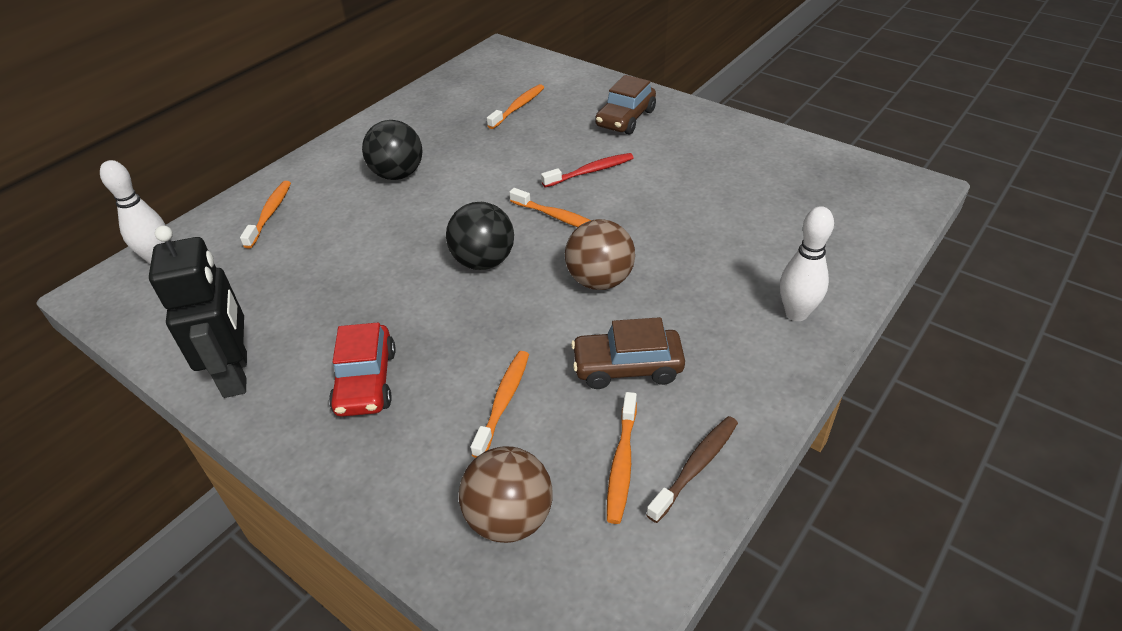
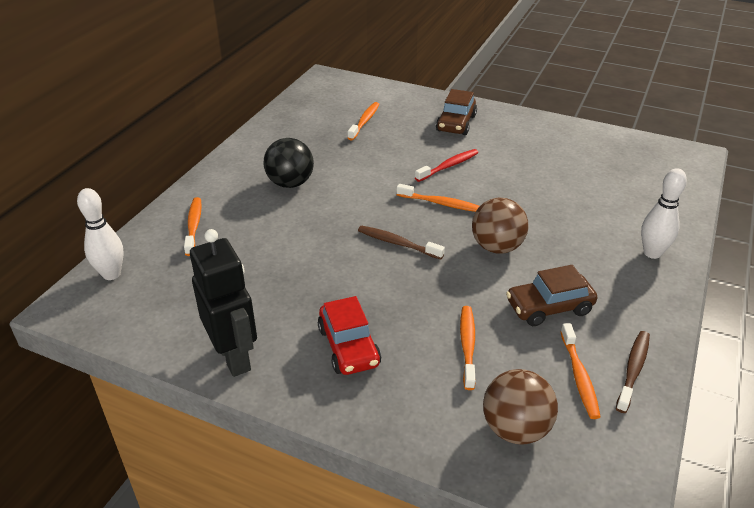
camera: 15 degrees left, 5 degrees down
black ball [446,202,514,270] -> brown toothbrush [358,226,445,259]

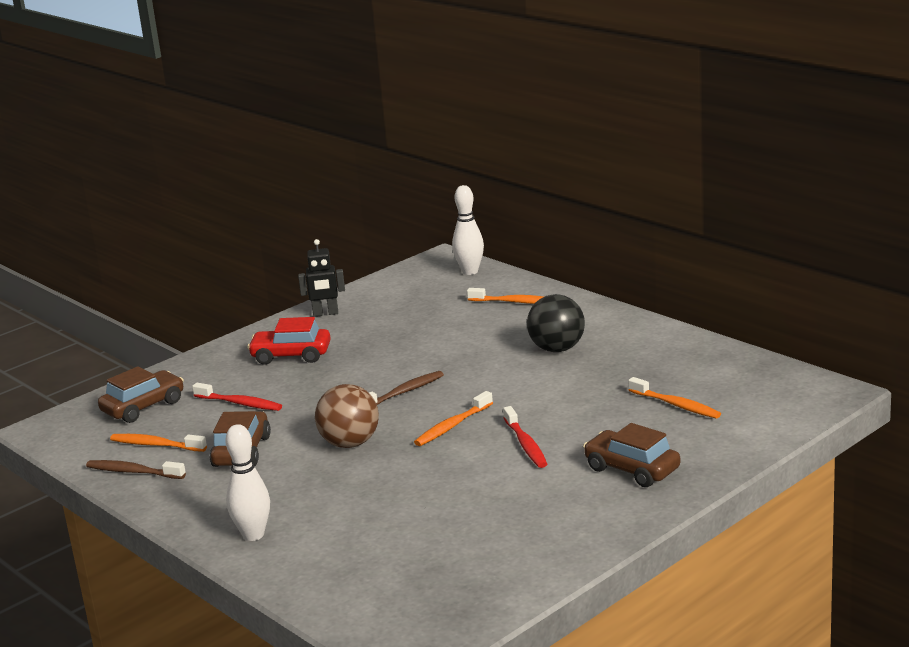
camera: 115 degrees right, 15 degrees down
black robot [190,229,257,377] -> black robot [298,239,345,317], size x0.61
orange toothbrush [460,306,476,390] -> red toothbrush [192,383,282,411]
brown ball [483,369,558,444] -> brown car [98,366,184,423]
brown toothbrush [616,331,650,413] -> brown toothbrush turned 150 degrees clockwise [86,460,186,479]

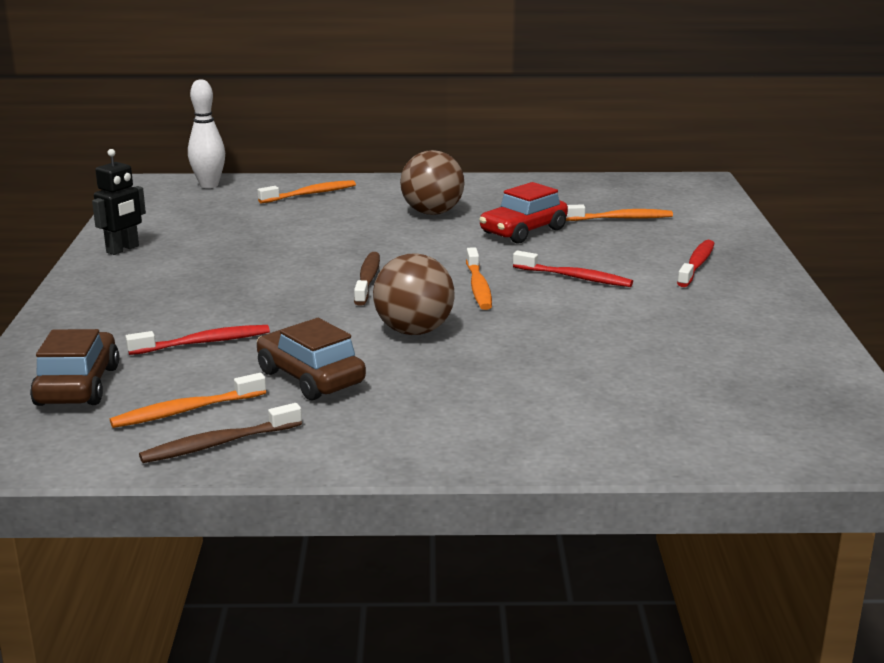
camera: 50 degrees left, 0 degrees up
white bowling pin [225,424,270,541] -> none
red car [247,317,331,365] -> red car moved to [479,182,568,243]
black ball [527,294,585,352] -> brown ball [400,150,464,215]
brown car [583,423,681,487] -> red toothbrush [677,240,714,287]

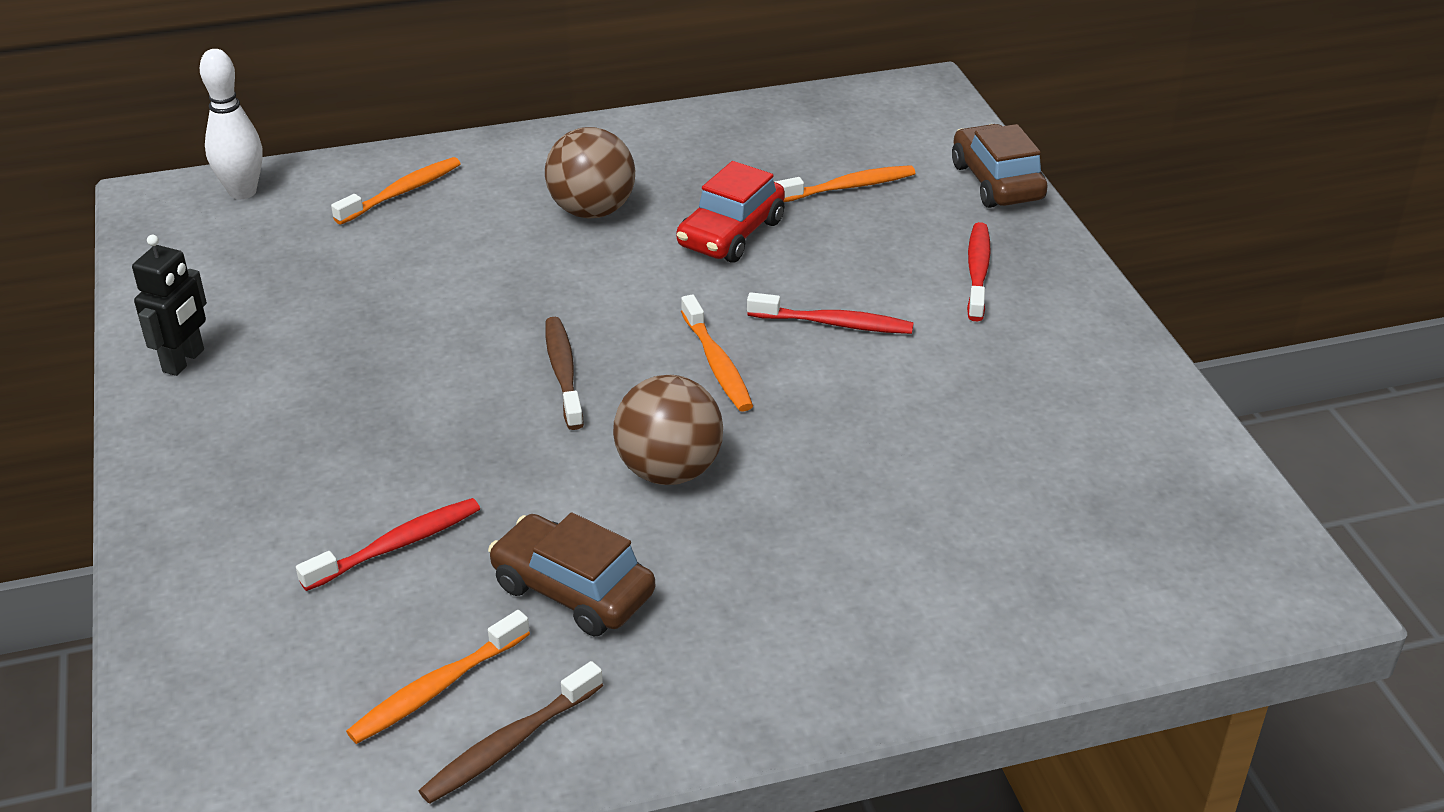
camera: 15 degrees left, 15 degrees up
brown car [30,329,120,406] -> brown car moved to [952,124,1048,208]

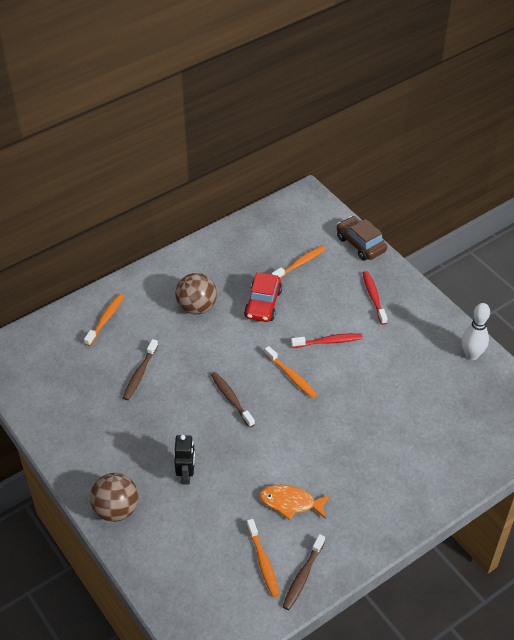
camera: 20 degrees left, 10 degrees up
black robot [132,235,207,376] -> black robot moved to [174,435,195,485]
white bowling pin [200,49,263,199] -> white bowling pin moved to [462,303,490,360]
red toothbrush [296,498,480,591] -> none
orange toothbrush [346,610,530,744] -> orange toothbrush turned 45 degrees counterclockwise [247,519,280,597]
brown car [488,512,655,636] -> orange fish [260,484,330,520]
brown ball [613,375,723,485] -> brown ball moved to [90,473,138,522]
none -> brown toothbrush [123,339,158,400]

